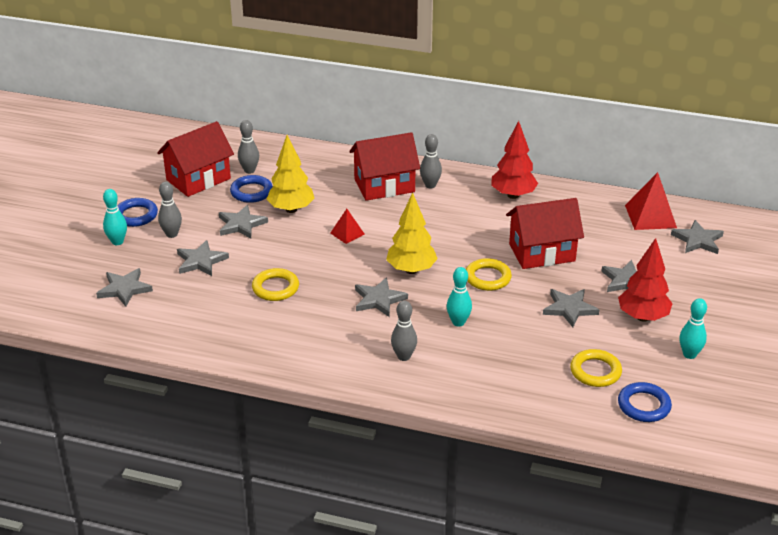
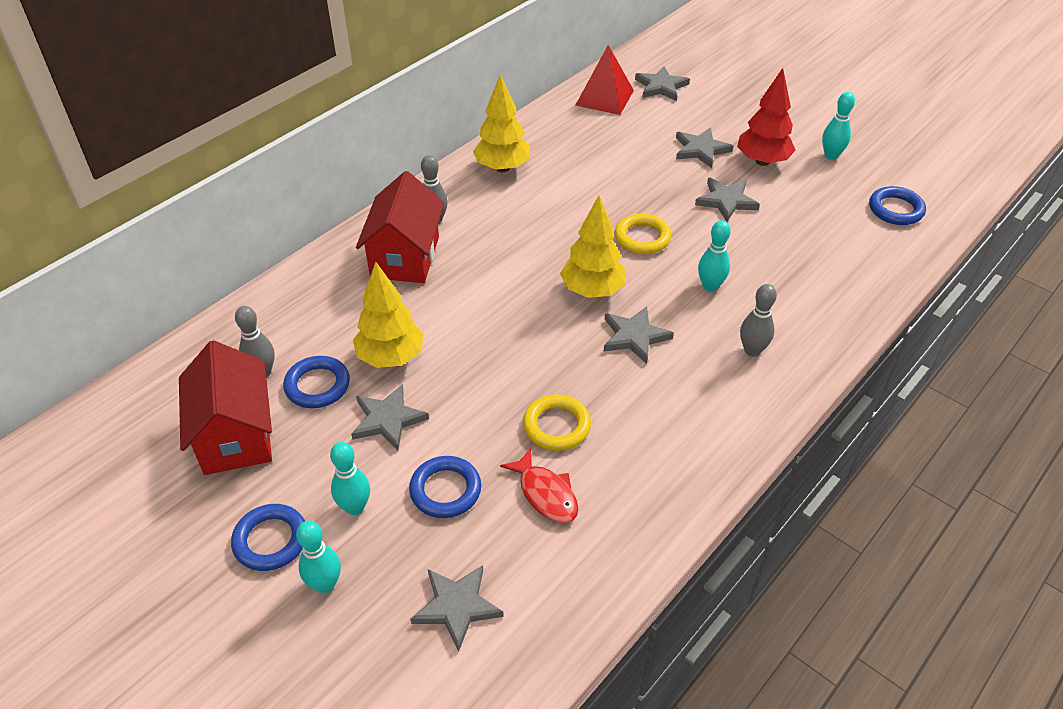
camera: 65 degrees left, 10 degrees up
grey bowling pin [158,182,182,238] -> turquoise bowling pin [330,442,370,515]
grey star [177,240,229,276] -> blue ring [409,456,481,518]
red pyramid [330,209,365,244] -> none
red tree [491,121,538,199] -> yellow tree [473,74,530,172]
red house [506,198,584,269] -> none
yellow ring [570,349,622,387] -> none
none -> red fish [500,448,578,523]

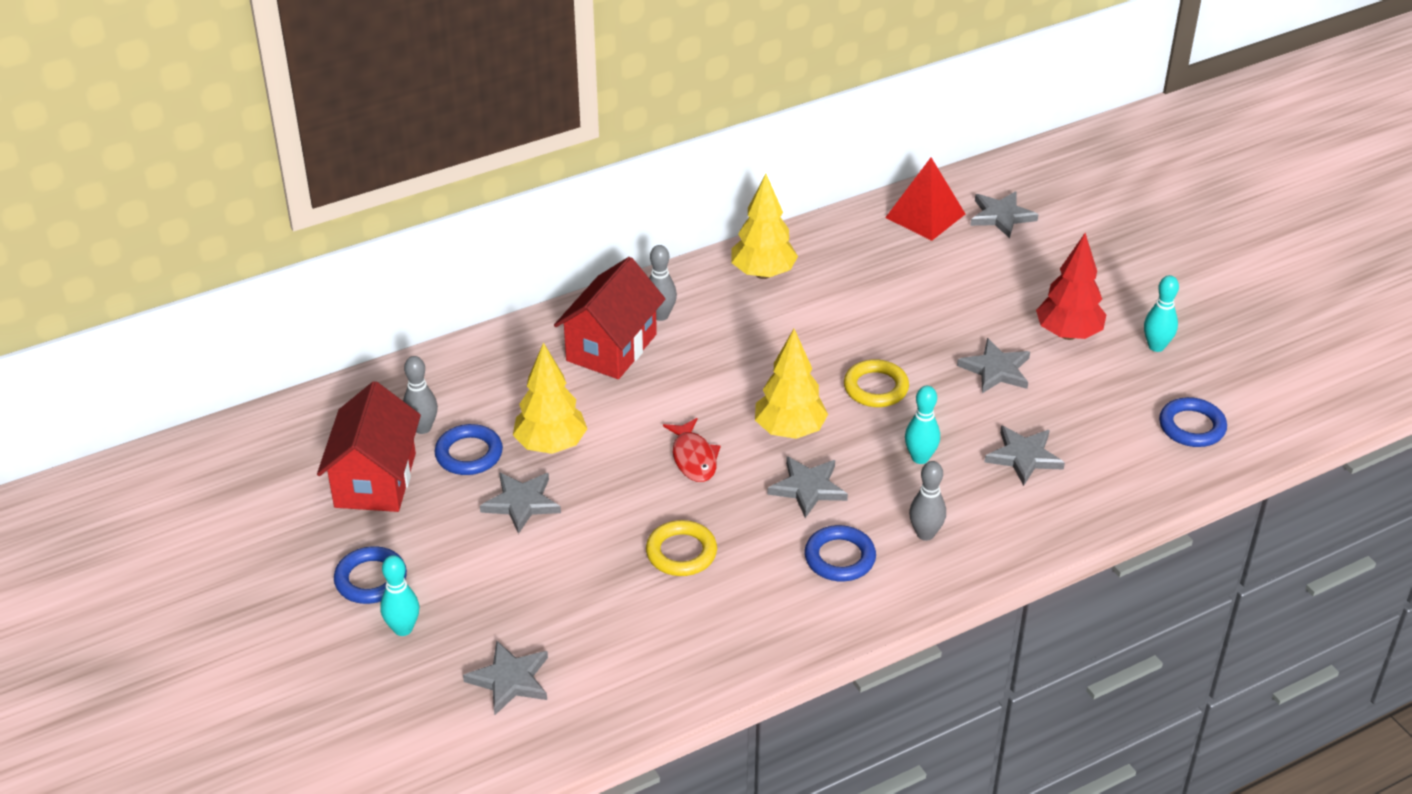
camera: 20 degrees right, 5 degrees down
turquoise bowling pin [330,442,370,515] -> none
blue ring [409,456,481,518] -> blue ring moved to [804,525,876,581]
red fish [500,448,578,523] -> red fish moved to [663,418,721,482]
grey star [676,128,733,168] -> grey star moved to [984,425,1065,486]

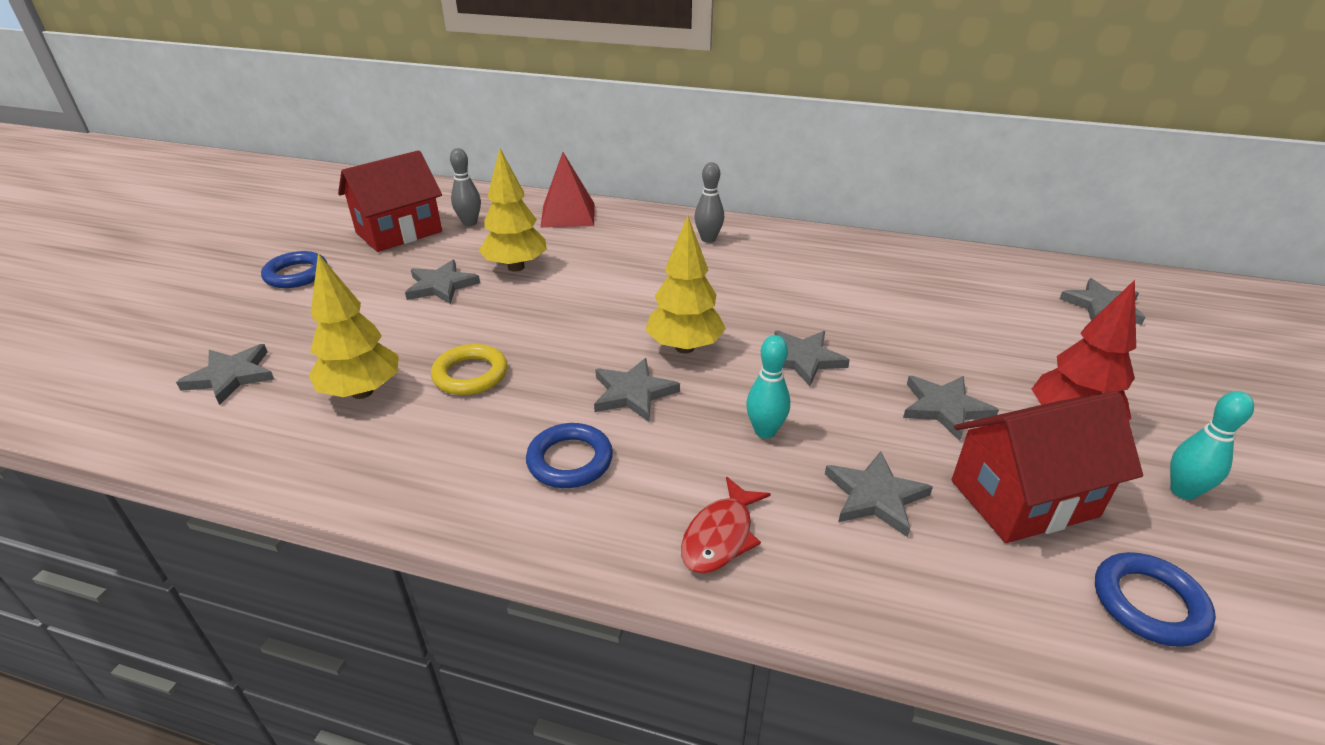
camera: 45 degrees right, 5 degrees down
turquoise bowling pin [380,555,419,636] -> none
blue ring [435,424,503,475] -> none
red house [554,257,665,379] -> red house moved to [952,391,1143,543]
red fish [663,418,721,482] -> red fish moved to [681,477,771,574]
yellow tree [731,174,798,279] -> yellow tree moved to [309,254,399,399]
yellow ring [844,359,909,407] -> grey star [774,331,850,386]
red pyramid [885,157,965,241] -> red pyramid moved to [540,152,594,228]
grey bowling pin [909,461,946,541] -> none

